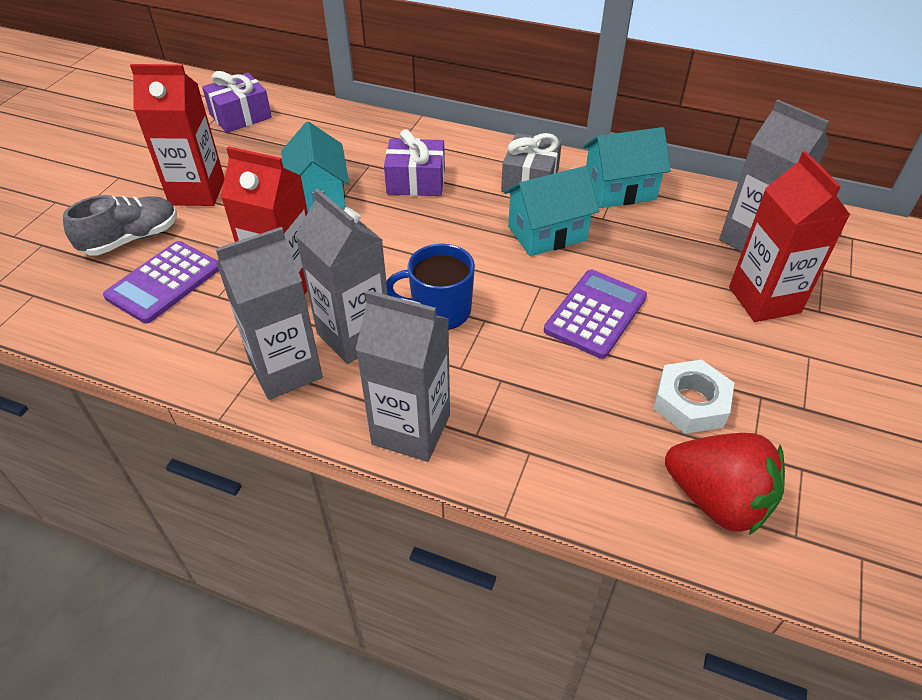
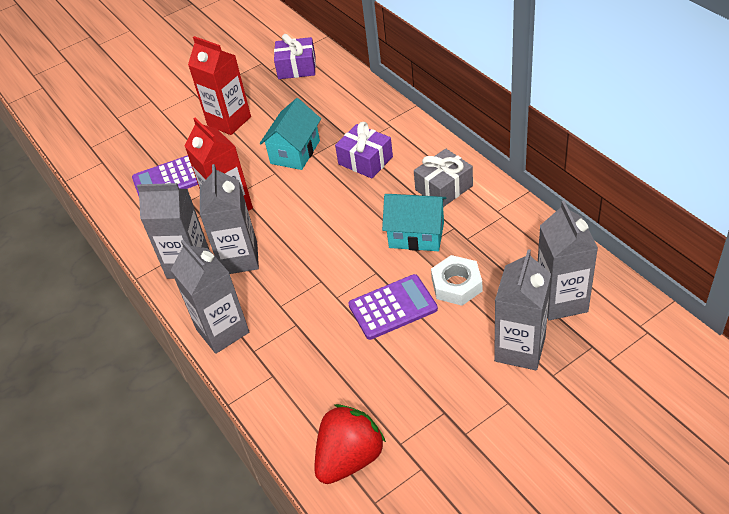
camera: 40 degrees right, 0 degrees up
grey shoe [63,195,177,256] -> none
blue mug [386,244,475,330] -> none
turquoise house [583,127,671,208] -> none
white nut [653,360,734,434] -> white nut moved to [431,255,482,306]
red strawberry [665,433,785,535] -> red strawberry turned 120 degrees counterclockwise [315,404,386,484]
red carton [729,151,850,322] -> grey carton [494,249,551,370]

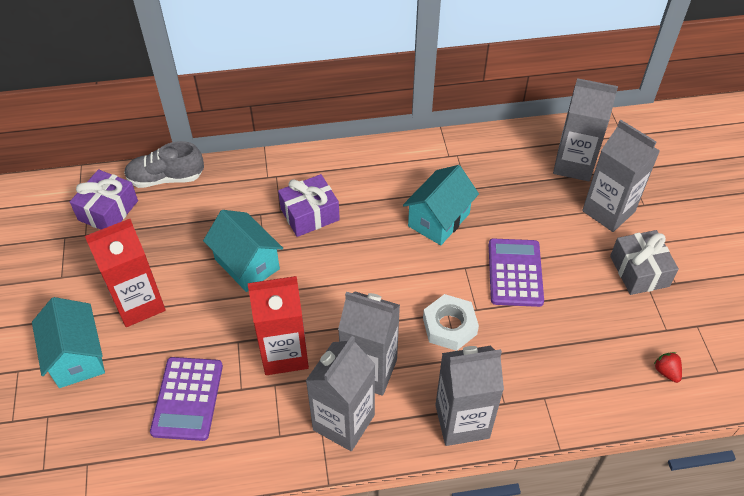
camera: 70 degrees left, 5 degrees up
red strawberry [315,404,386,484] -> red strawberry [654,352,682,383], size x0.41
grey gift [414,149,473,207] -> grey gift moved to [610,230,679,295]
white nut [431,255,482,306] -> white nut moved to [423,294,479,351]
none -> turquoise house [32,297,105,388]
none -> grey shoe [124,141,204,188]

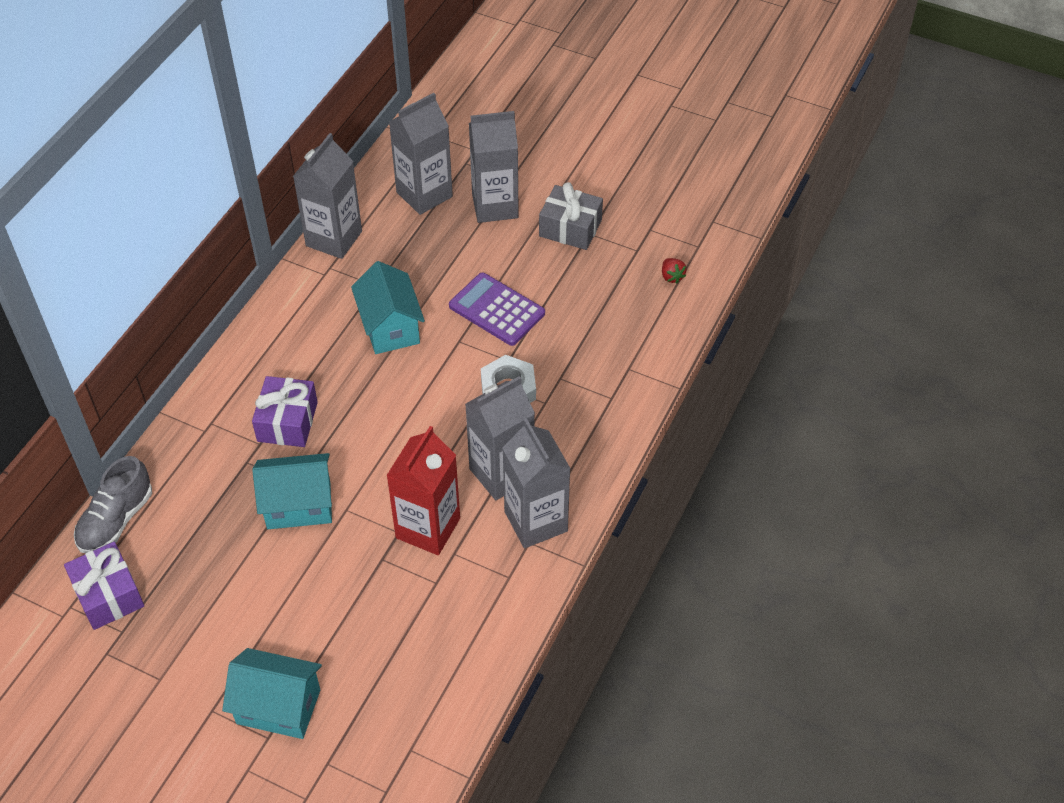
camera: 55 degrees left, 0 degrees up
red carton [85,219,166,327] -> none
purple calculator [150,357,223,441] -> none
grey carton [435,346,504,446] -> grey carton moved to [293,133,362,259]
red strawberry [654,352,682,383] -> red strawberry turned 120 degrees counterclockwise [662,258,687,284]

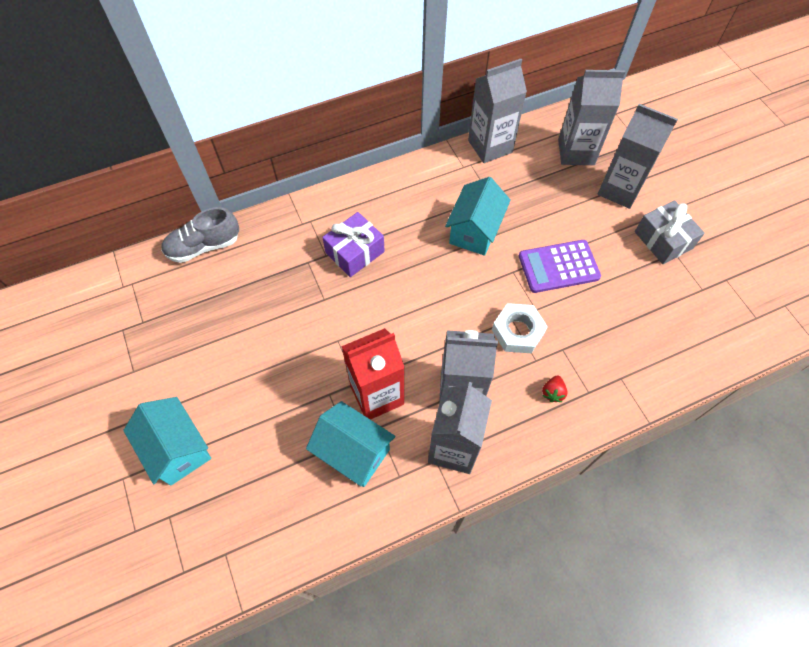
camera: 40 degrees right, 10 degrees up
purple gift [64,542,144,630] -> none
turquoise house [252,453,332,529] -> turquoise house moved to [306,401,395,487]
purple calculator [449,273,545,346] -> purple calculator turned 90 degrees counterclockwise [519,240,601,293]
red strawberry [662,258,687,284] -> red strawberry moved to [542,376,568,402]

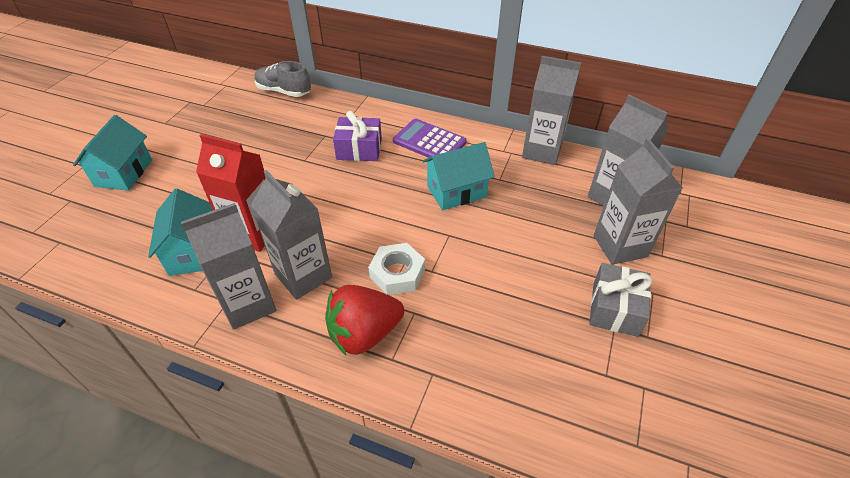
camera: 45 degrees right, 15 degrees down
purple calculator [519,240,601,293] -> purple calculator moved to [393,119,467,158]
red strawberry [542,376,568,402] -> red strawberry [325,285,404,355], size x2.46

